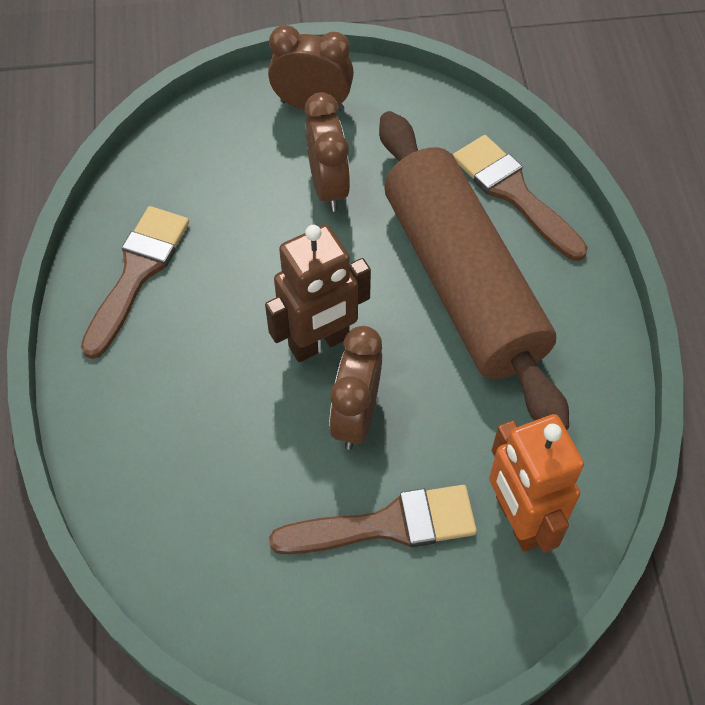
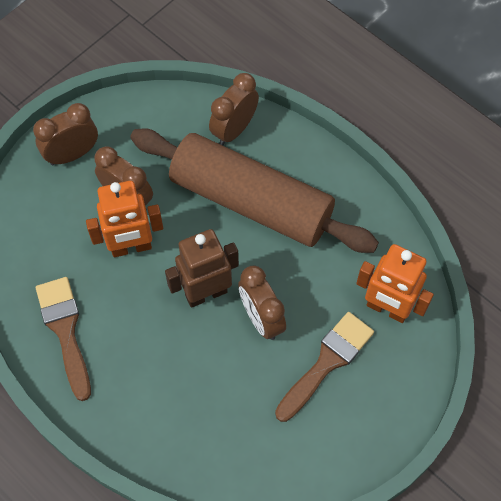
camera: 40 degrees left, 5 degrees up
brown robot [265,225,371,362] -> brown robot turned 135 degrees counterclockwise [165,229,239,308]
brown brush [453,135,588,261] -> brown clock [209,73,259,145]
none -> orange robot [86,181,163,257]

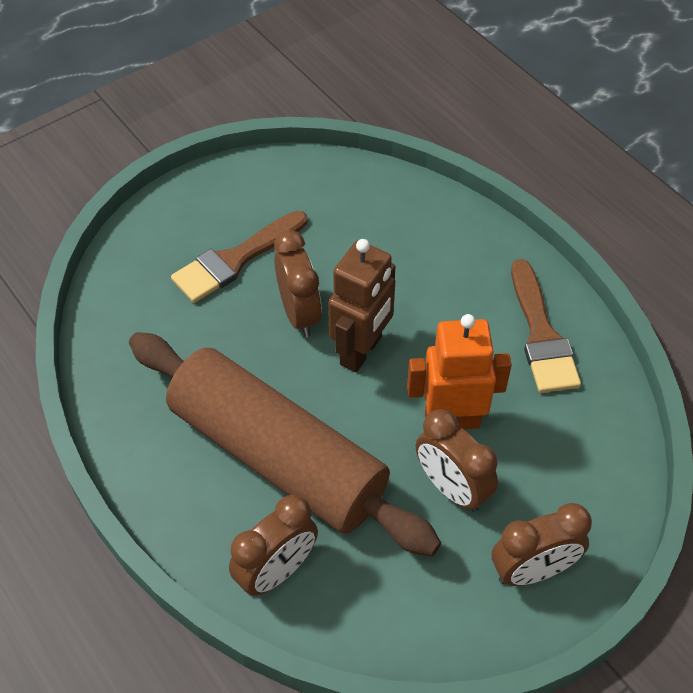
camera: 170 degrees left, 10 degrees down
brown robot [165,229,239,308] -> brown robot turned 45 degrees counterclockwise [328,239,396,372]
orange robot [356,244,434,323] -> none

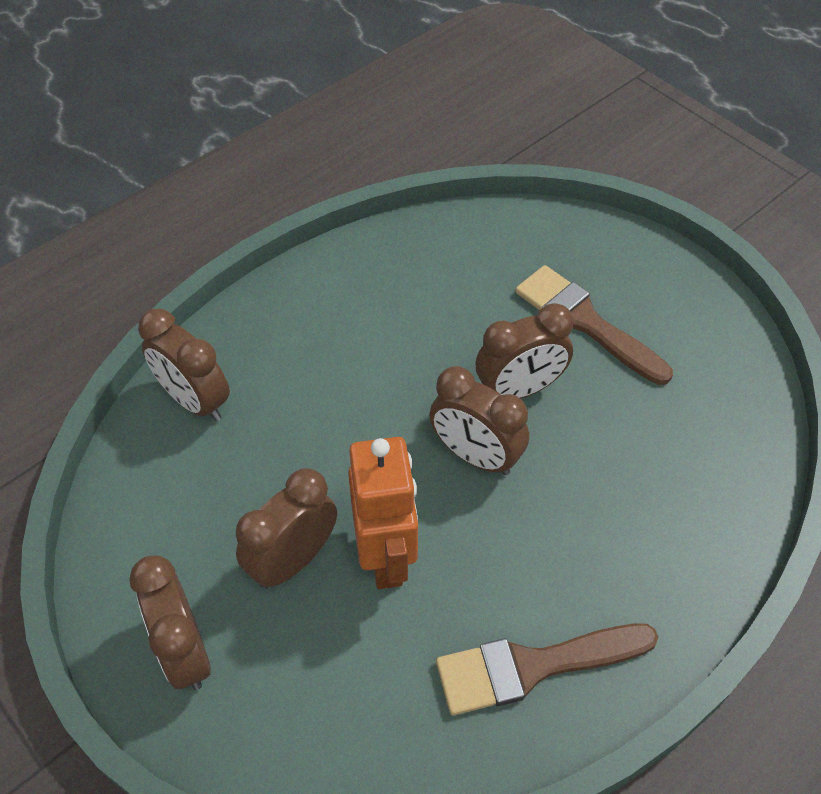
camera: 85 degrees right, 0 degrees up
brown rolling pin [129,332,441,556] -> none
brown robot [328,239,396,372] -> brown clock [429,366,529,475]

